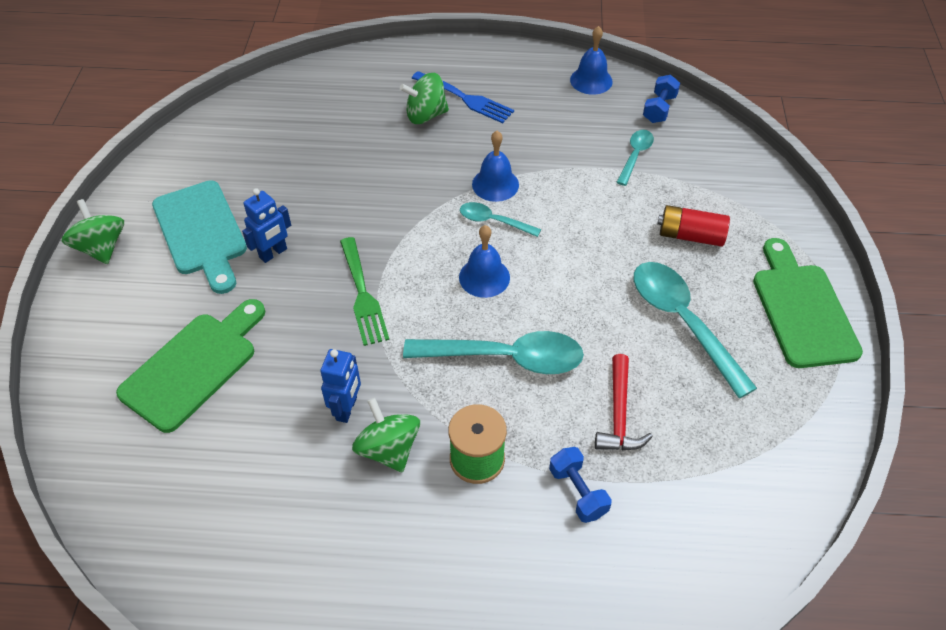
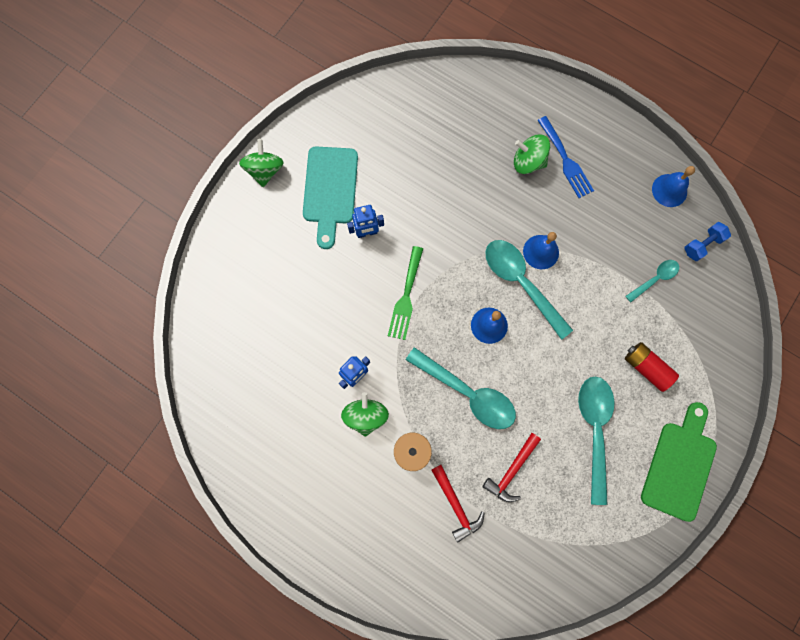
camera: 30 degrees right, 25 degrees up
green cutting board [116,299,265,433] -> none
turquoise spoon [460,202,541,237] -> turquoise spoon [485,240,573,340], size x1.88
blue dumbbell [549,447,612,523] -> red hammer [431,465,485,543]

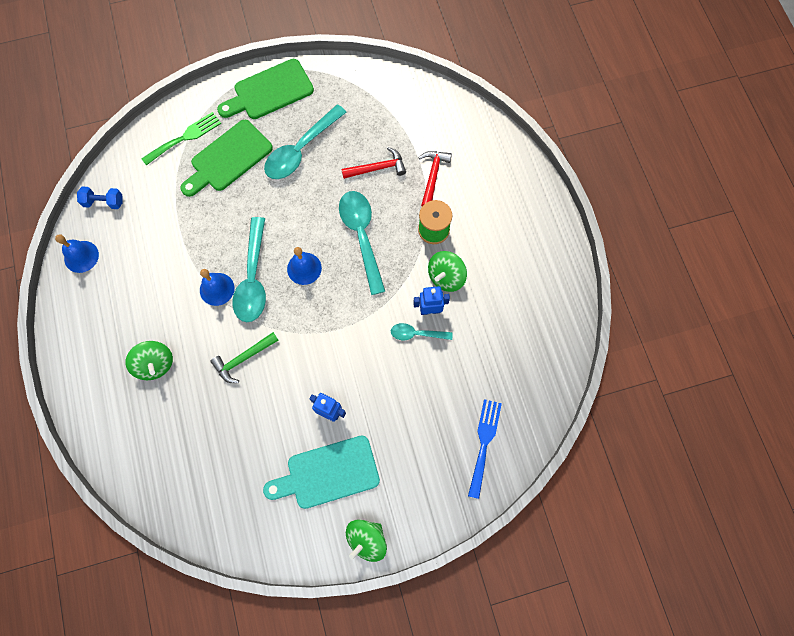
camera: 140 degrees left, 5 degrees down
turquoise cutting board [303,146,358,249] -> turquoise cutting board turned 150 degrees counterclockwise [263,436,380,509]
green fork [388,246,423,340] -> green fork moved to [141,112,221,165]
blue fork [537,116,594,198] -> blue fork moved to [468,399,502,499]
turquoise spoon [625,260,679,303] -> turquoise spoon moved to [391,323,453,340]
red battery [625,342,679,392] -> green cutting board [180,120,273,197]
none -> green hammer [210,332,279,383]

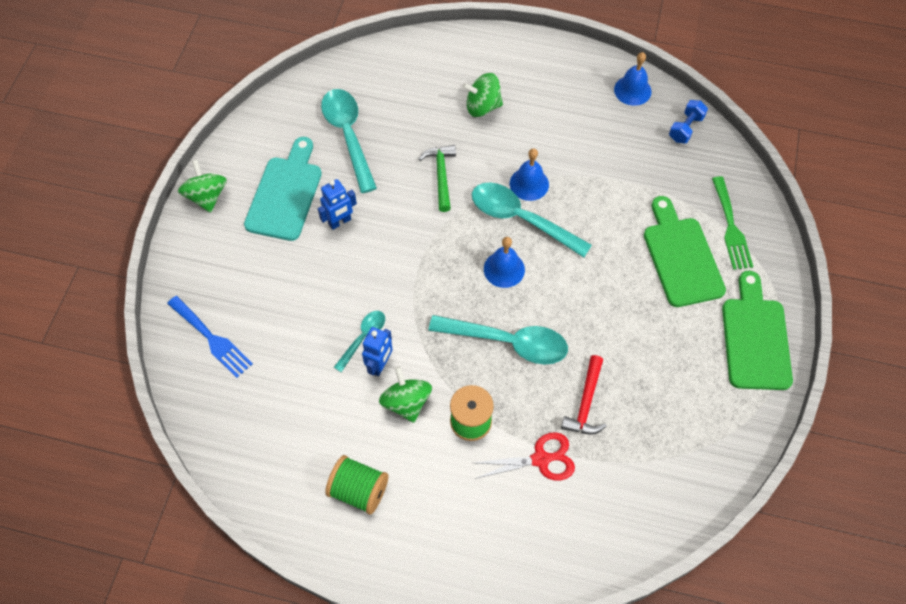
camera: 120 degrees right, 10 degrees down
turquoise spoon [264,104,346,179] -> turquoise spoon moved to [321,89,377,193]
red hammer [418,151,452,206] -> red scissors [474,432,575,480]
none -> green spool [325,455,389,514]

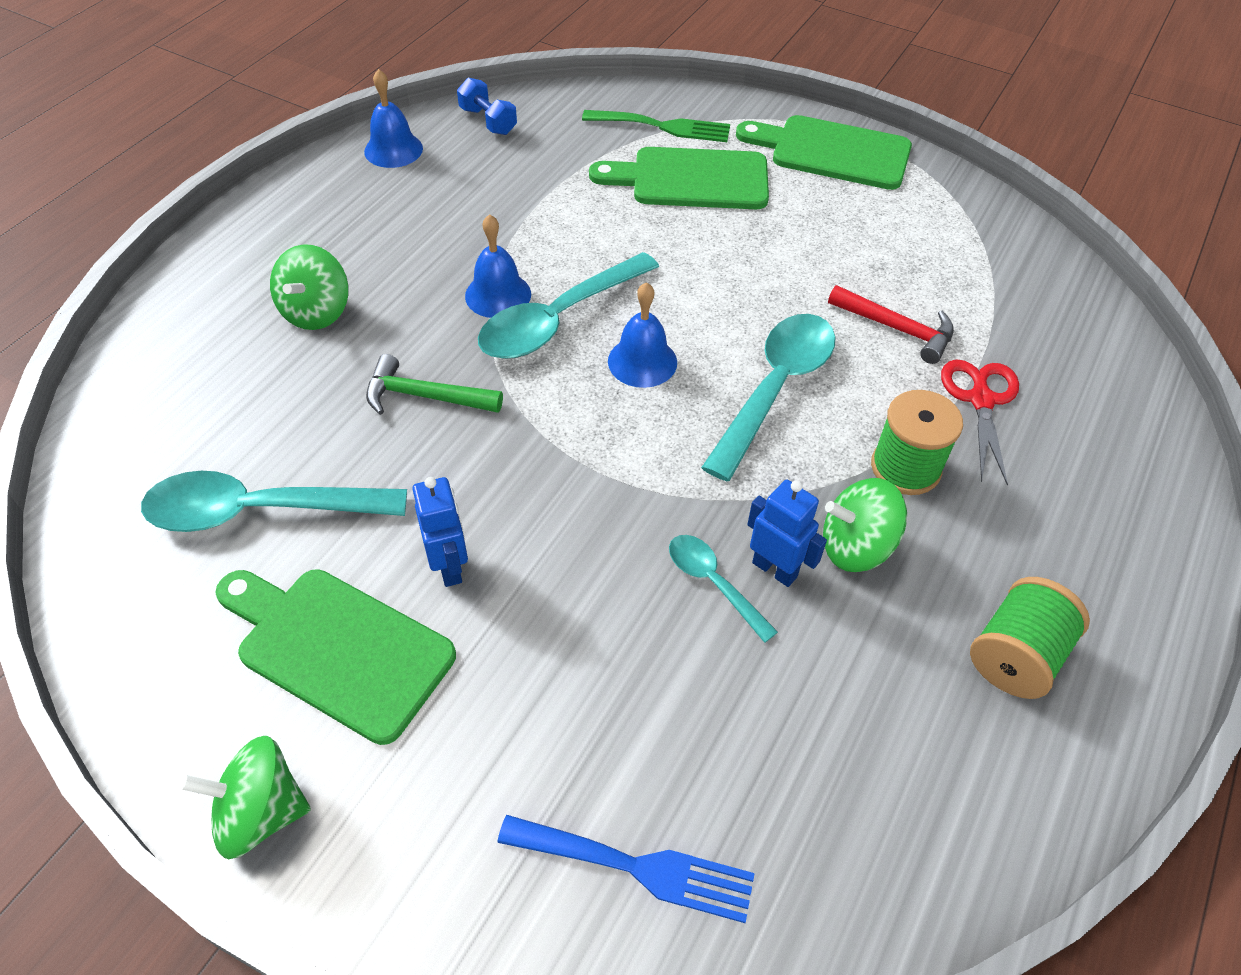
camera: 75 degrees left, 10 degrees down
blue fork [167,296,253,378] -> blue fork turned 45 degrees clockwise [497,815,755,923]
turquoise cutting board [244,137,322,241] -> green cutting board [215,569,456,745]

